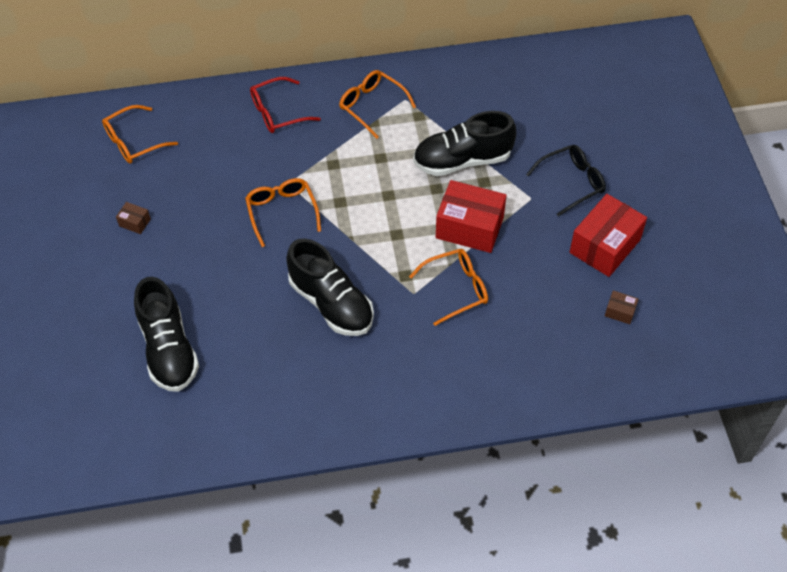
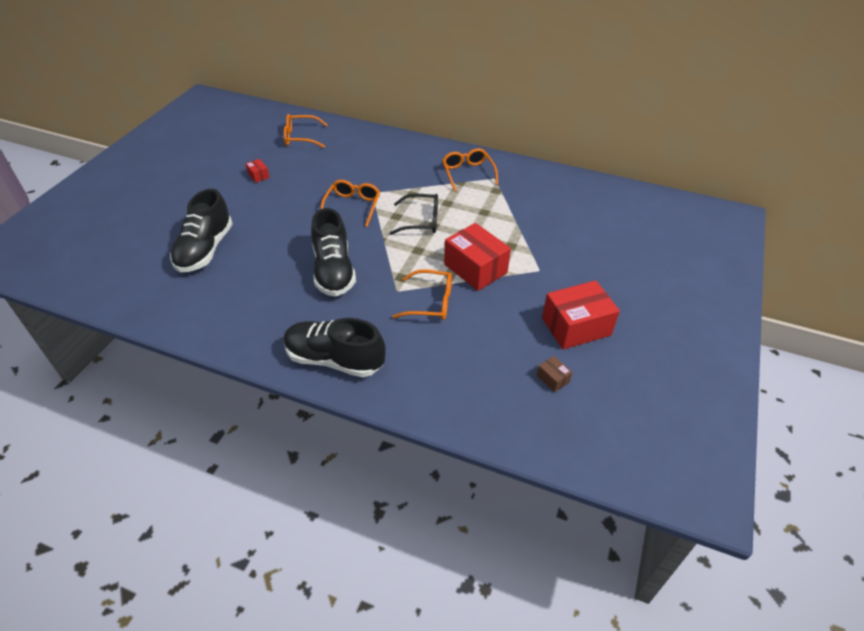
camera: 30 degrees right, 10 degrees down
brown box [116,202,151,234] -> red box [245,159,270,183]
red glasses [250,77,321,133] -> none
black shoe [413,111,516,176] -> black shoe moved to [283,318,386,377]
black glasses [526,145,606,217] -> black glasses moved to [389,194,438,235]

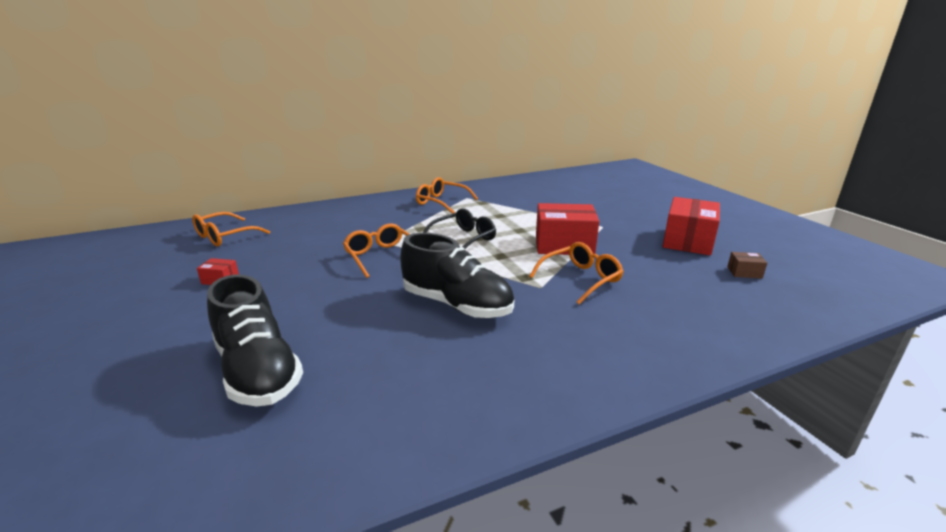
camera: 45 degrees left, 20 degrees down
black shoe [283,318,386,377] -> none

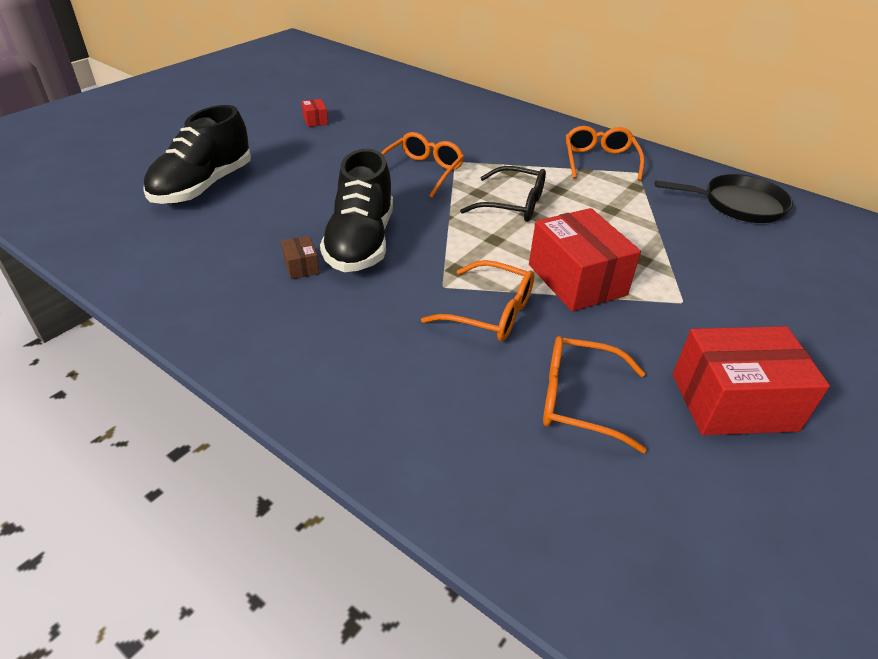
camera: 60 degrees right, 15 degrees up
orange glasses [192,212,270,246] -> orange glasses moved to [543,336,647,453]
brown box [727,252,767,279] -> brown box moved to [281,236,319,279]
none -> black pan [655,174,793,223]

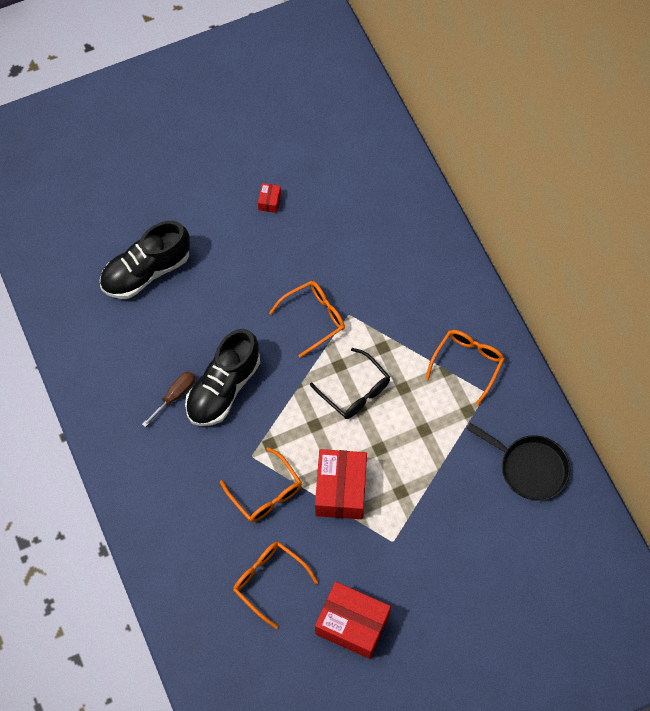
camera: 30 degrees right, 25 degrees up
brown box [281,236,319,279] -> brown screwdriver [142,371,195,427]

